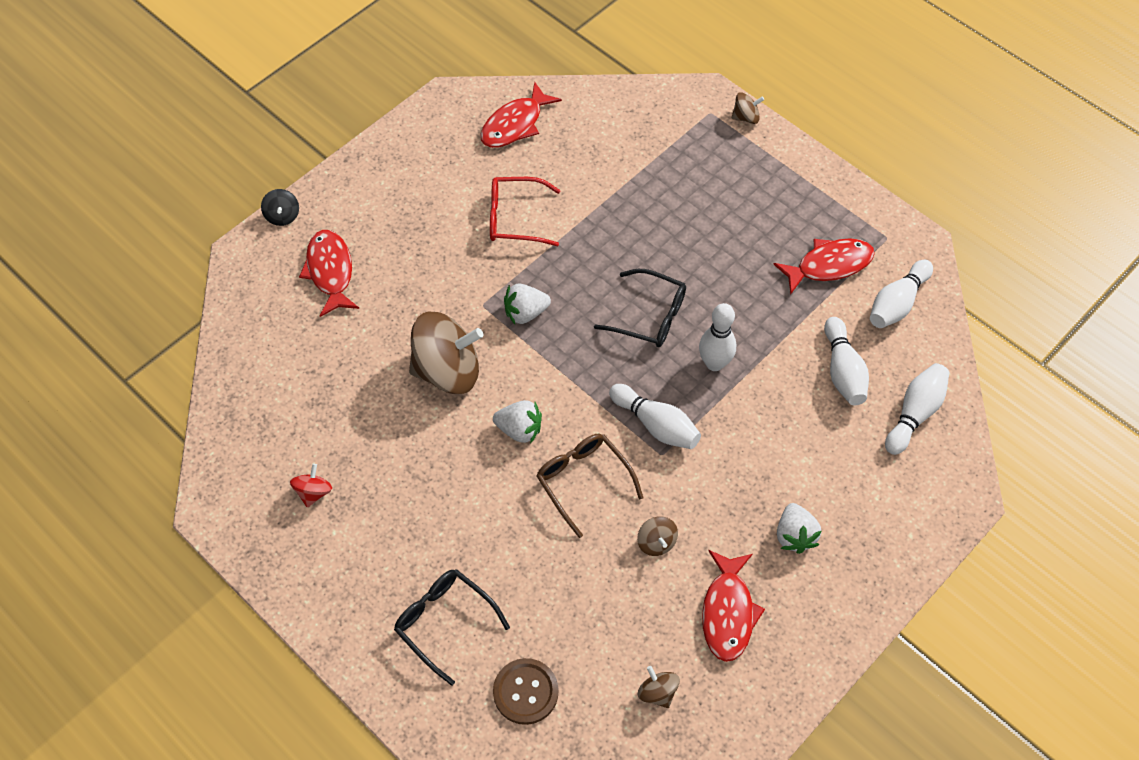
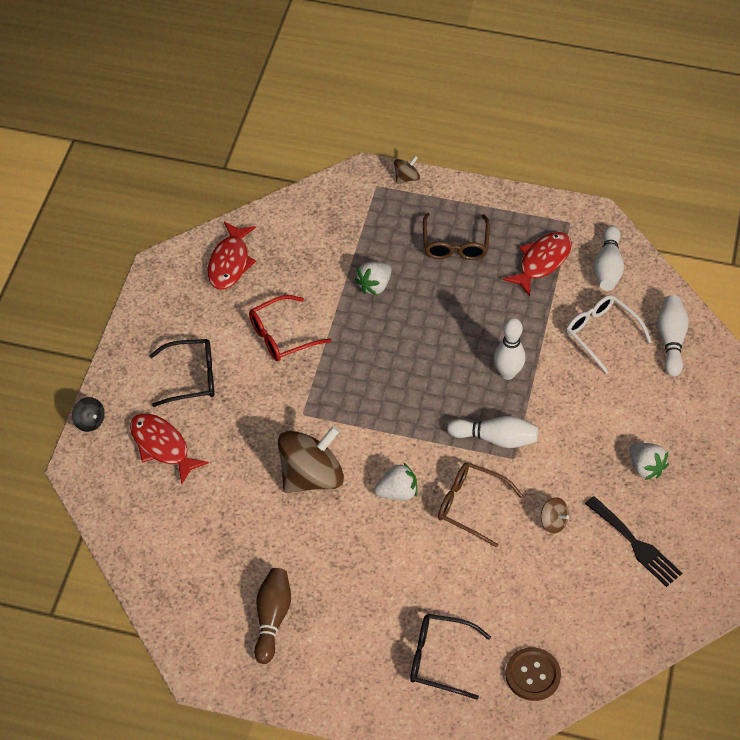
camera: 30 degrees left, 5 degrees down
red spinning top [290,464,332,507] -> brown bowling pin [254,568,291,664]
white strawberry [504,284,551,324] -> white strawberry moved to [355,262,392,296]
black glasses [594,269,686,347] -> black glasses moved to [149,339,214,407]
brown spinning top [638,666,680,708] -> none
red fish [702,550,765,662] -> black fork [585,496,682,587]
white bowling pin [824,317,869,405] -> white glasses [566,295,652,374]
none -> brown glasses [423,213,490,260]

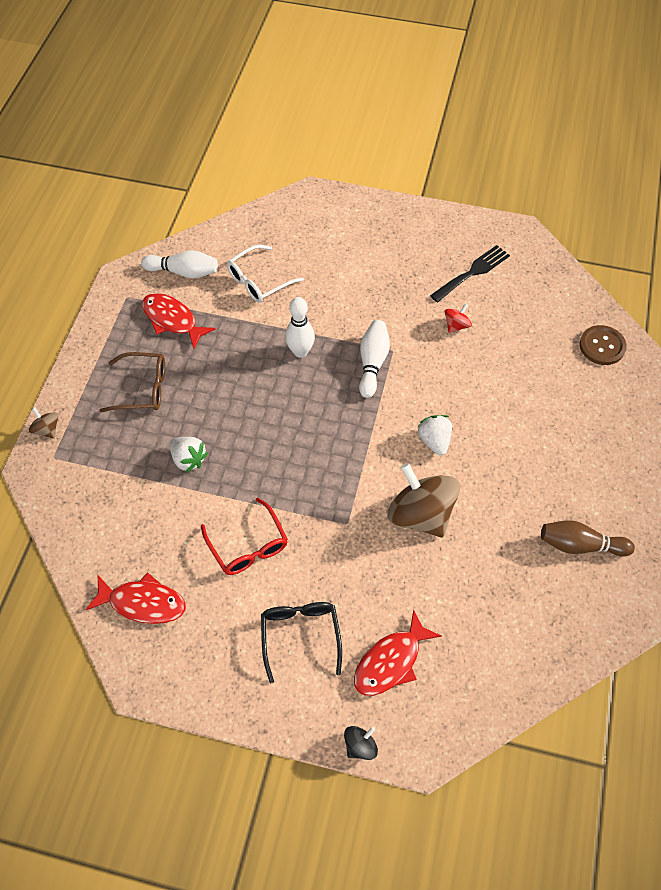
camera: 90 degrees left, 5 degrees up
black glasses [410,614,491,700] -> none
brown glasses [438,463,523,548] -> none
brown spinning top [541,497,569,533] -> red spinning top [445,303,472,333]
white strawberry [629,443,669,480] -> none
white bowling pin [657,295,689,377] -> none

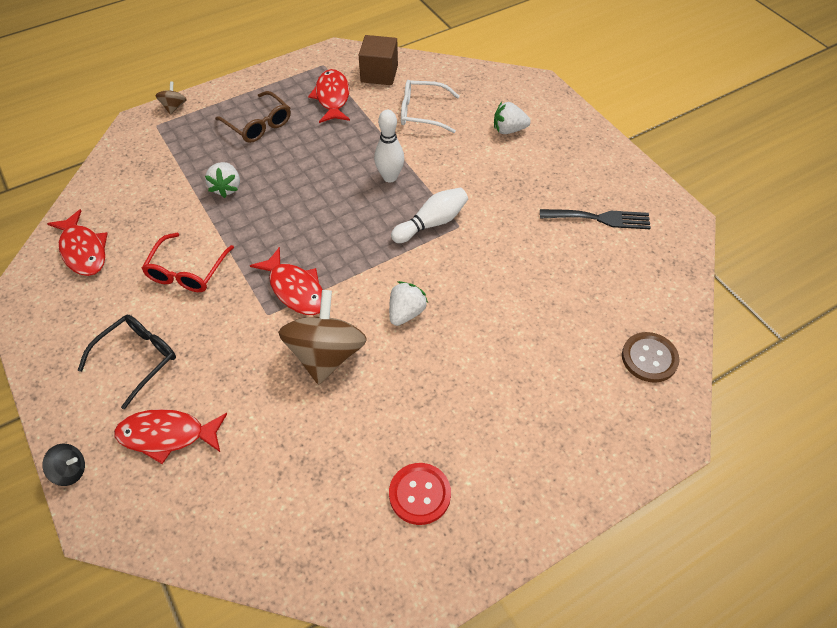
camera: 45 degrees right, 5 degrees down
white bowling pin [141,250,218,279] -> brown cube [359,35,398,85]
red spinning top [445,303,472,333] -> none
brown bowling pin [541,520,635,557] -> red button [389,463,451,525]
none -> red fish [250,247,323,315]
none -> white strawberry [494,102,531,134]

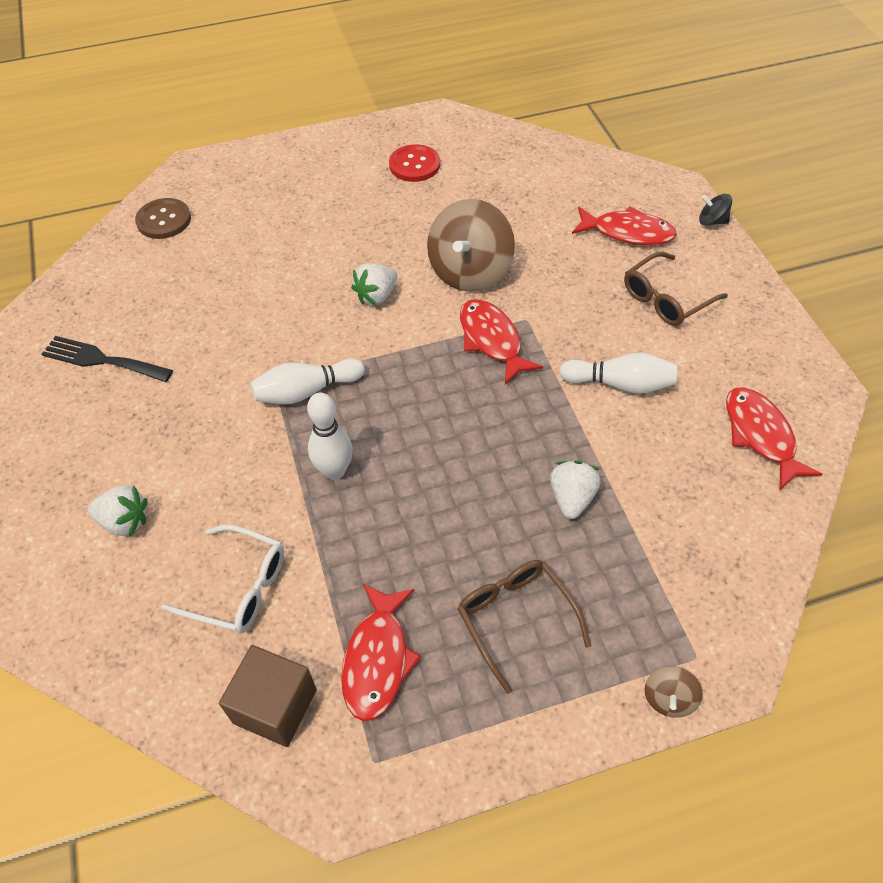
camera: 165 degrees left, 0 degrees up
black glasses [78,315,176,410] -> brown glasses [624,251,728,326]
red glasses [141,233,234,292] -> white bowling pin [559,353,677,394]

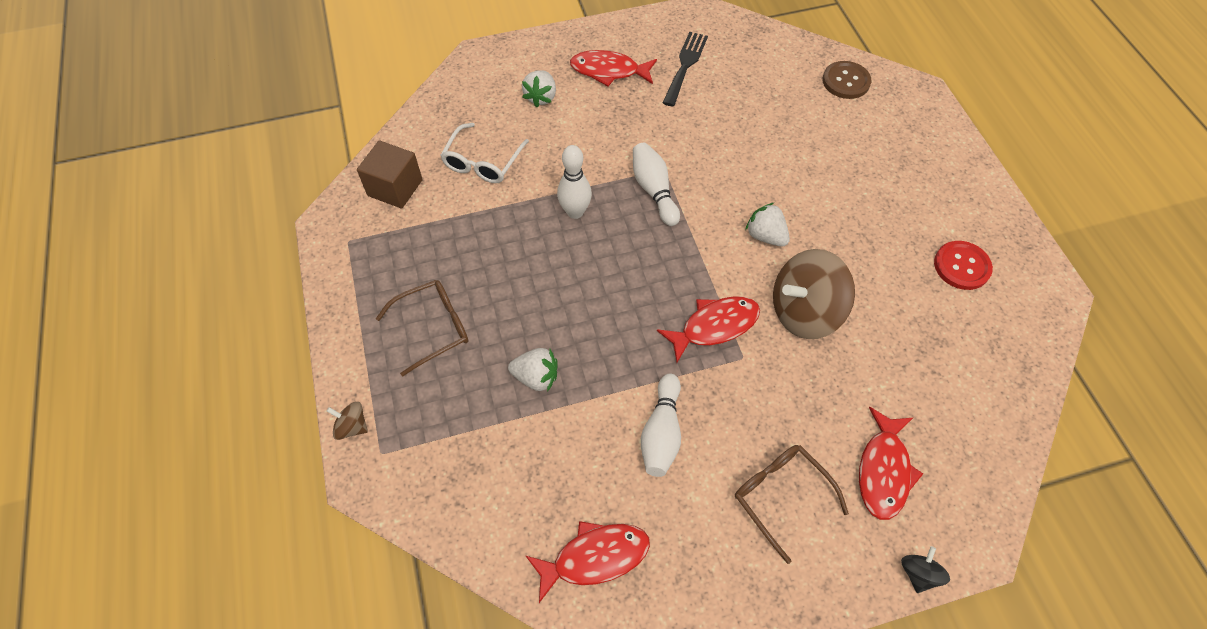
camera: 90 degrees right, 5 degrees up
red fish [341,584,421,721] -> red fish moved to [570,50,657,86]
brown spinning top [427,199,515,292] -> brown spinning top turned 45 degrees counterclockwise [773,249,855,339]

